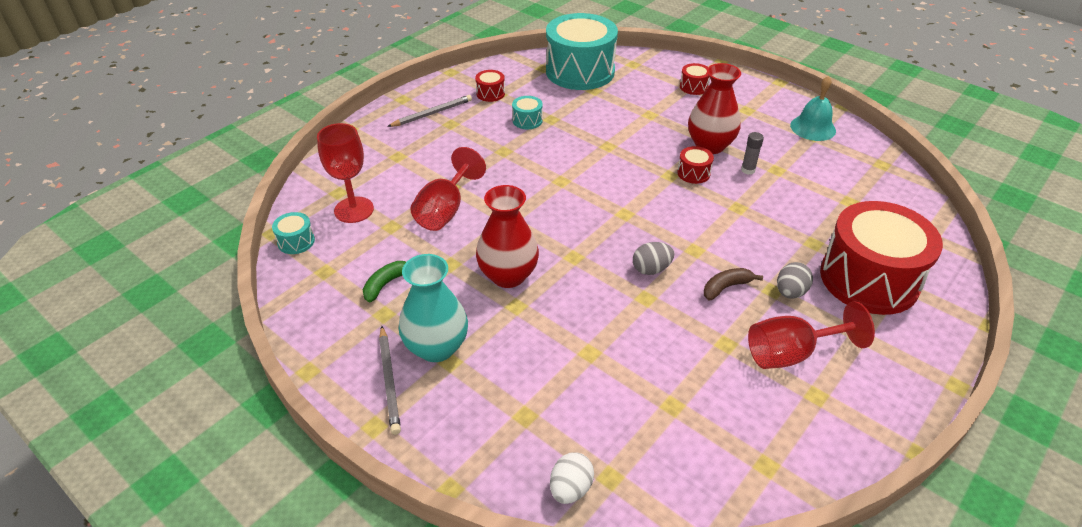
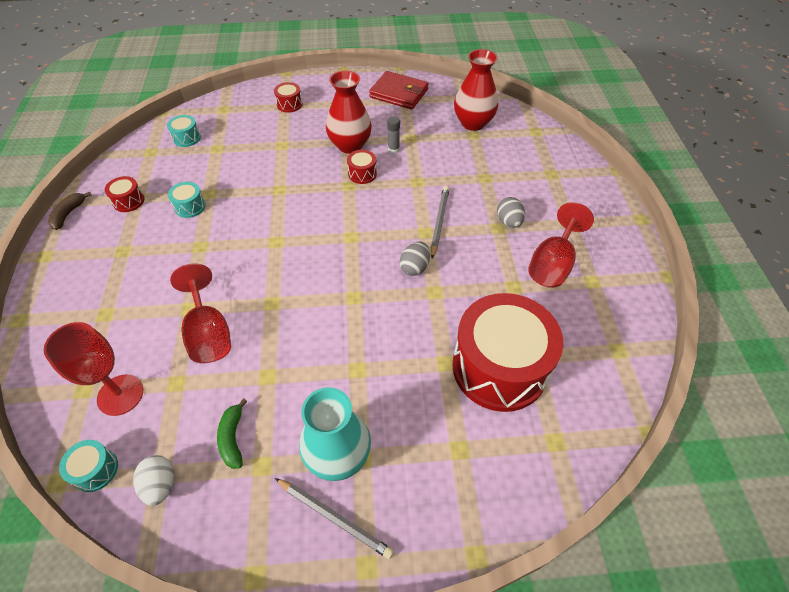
camera: 45 degrees left, 10 degrees up
grey pencil [387,95,472,127] -> grey pencil moved to [431,186,449,258]
red vase [476,185,539,288] -> red vase moved to [454,49,498,131]
turquoise drum [546,13,618,90] -> turquoise drum [167,115,201,147], size x0.40
white egg [550,452,594,504] -> white egg moved to [133,455,174,506]
brown banana [704,268,763,300] -> brown banana moved to [48,192,92,230]
turquoise bell [790,76,836,141] -> red wallet [369,71,429,109]
red drum [820,201,943,315] -> red drum moved to [452,293,563,412]

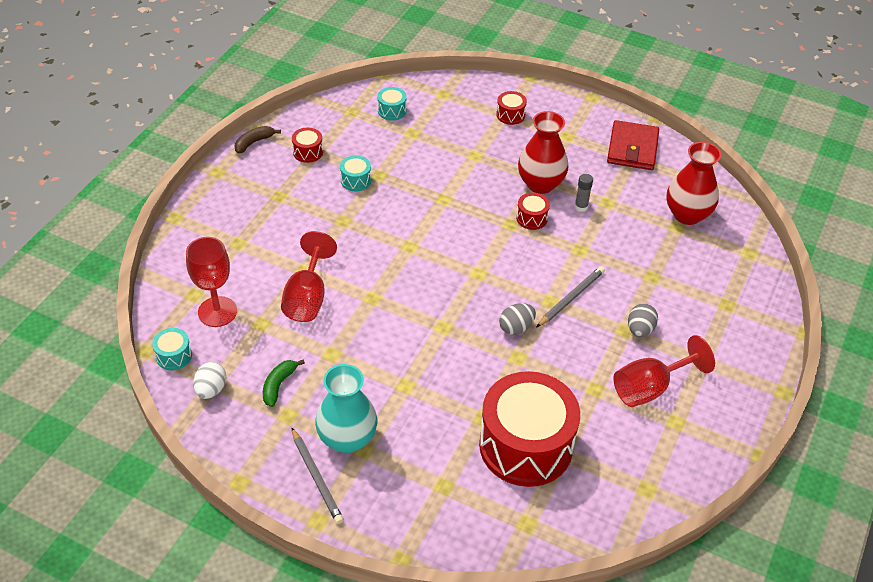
camera: 30 degrees right, 5 degrees down
red wallet [369,71,429,109] -> red wallet turned 45 degrees clockwise [607,120,659,170]

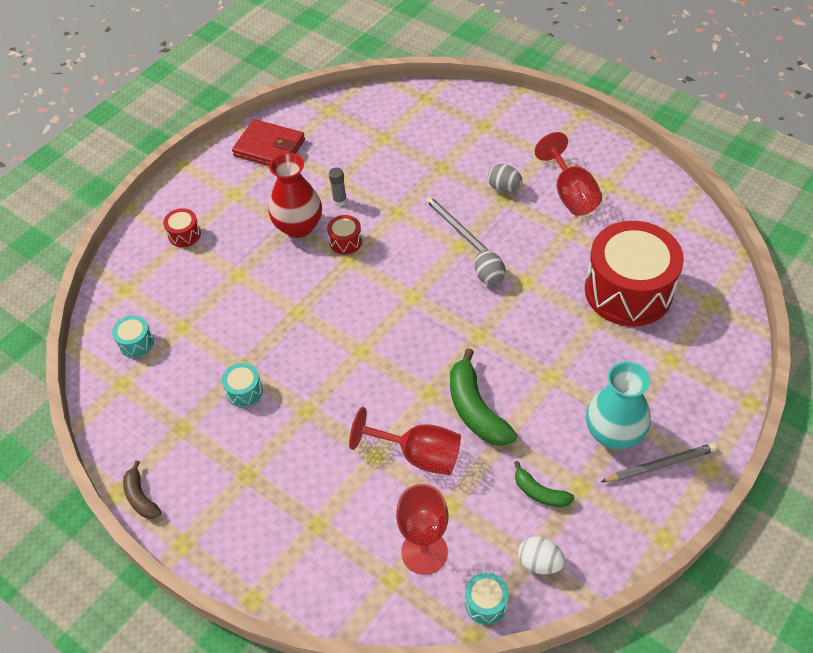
camera: 75 degrees left, 5 degrees up
red drum [292,127,323,163] -> none
red vase [666,142,721,225] -> none
none -> green banana [450,348,517,446]

